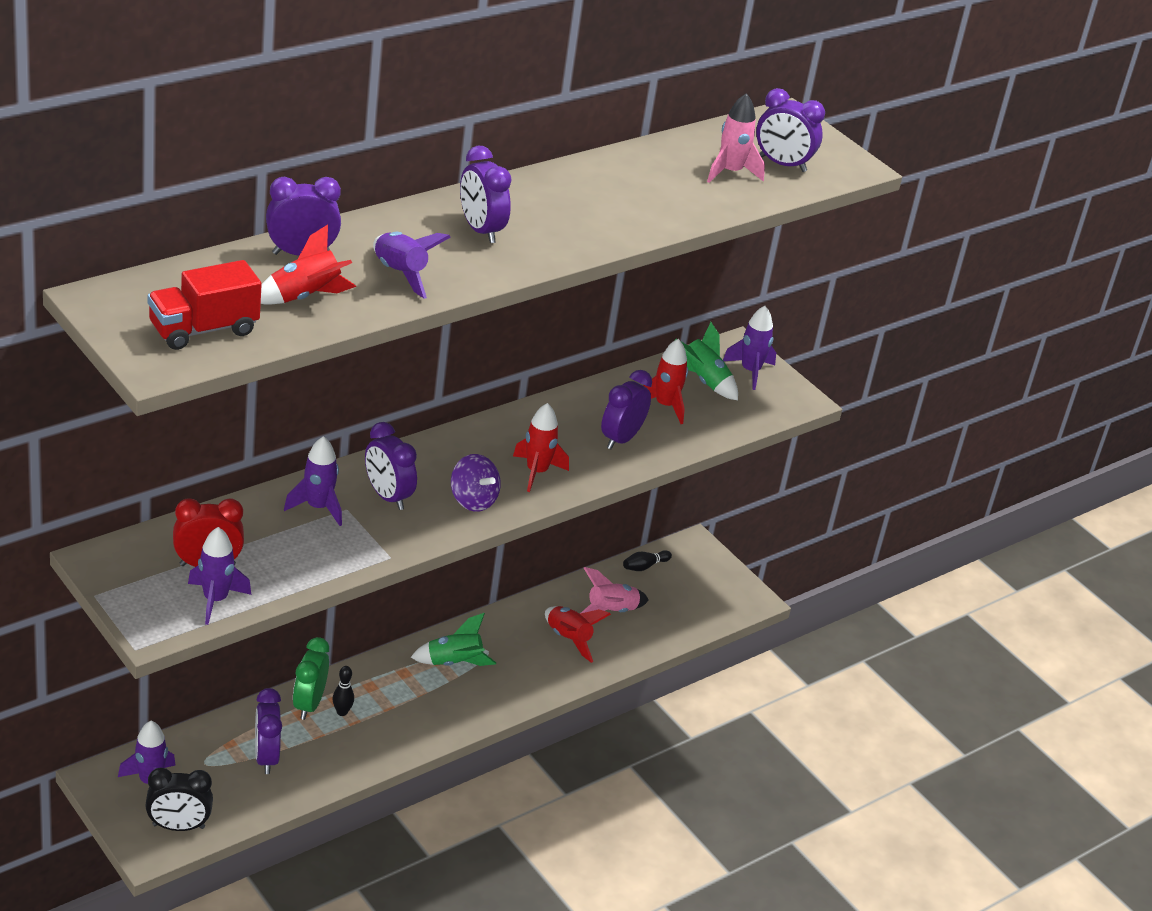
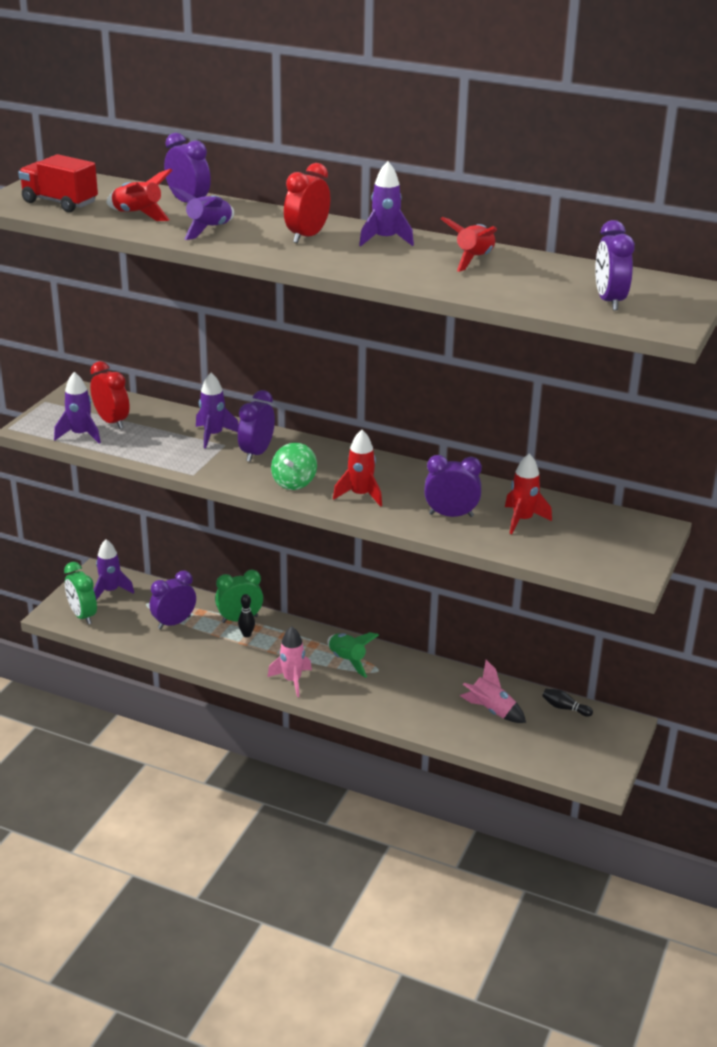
camera: 65 degrees right, 5 degrees down
black clock [145,768,213,831] -> green clock [64,562,97,625]
purple spinning top [451,454,501,512] -> green spinning top [271,443,317,490]
purple clock [460,146,512,243] -> red clock [284,163,331,243]
red rocket [545,606,611,663] -> red rocket moved to [440,217,497,272]
green rocket [674,322,738,400] -> none
pink rocket [707,93,765,183] -> pink rocket moved to [268,626,312,697]
purple rocket [723,306,776,390] -> purple rocket moved to [359,161,414,246]

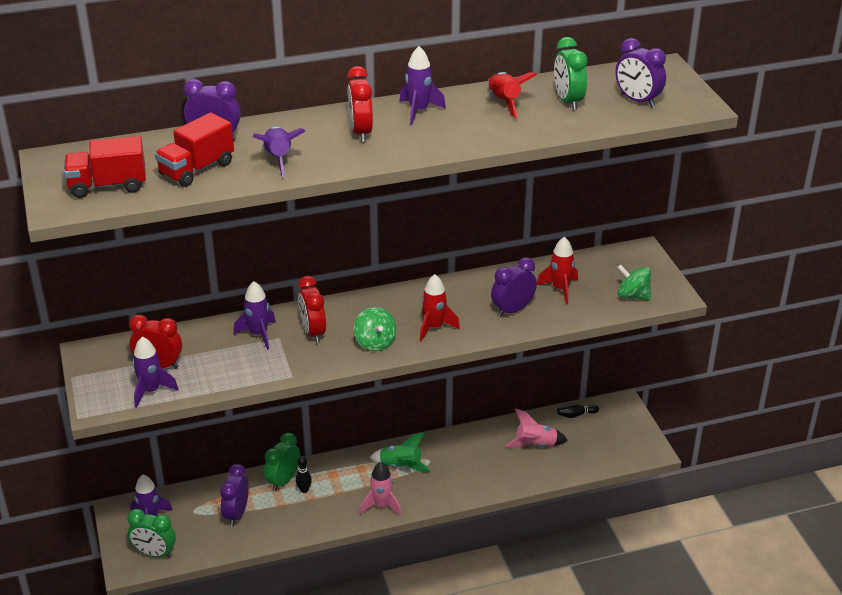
camera: 40 degrees left, 5 degrees up
red rocket [107,169,172,221] -> red truck [155,112,234,187]
purple clock [238,390,275,462] -> red clock [298,276,326,343]
none -> green clock [554,37,587,110]
none -> green spinning top [617,264,651,300]

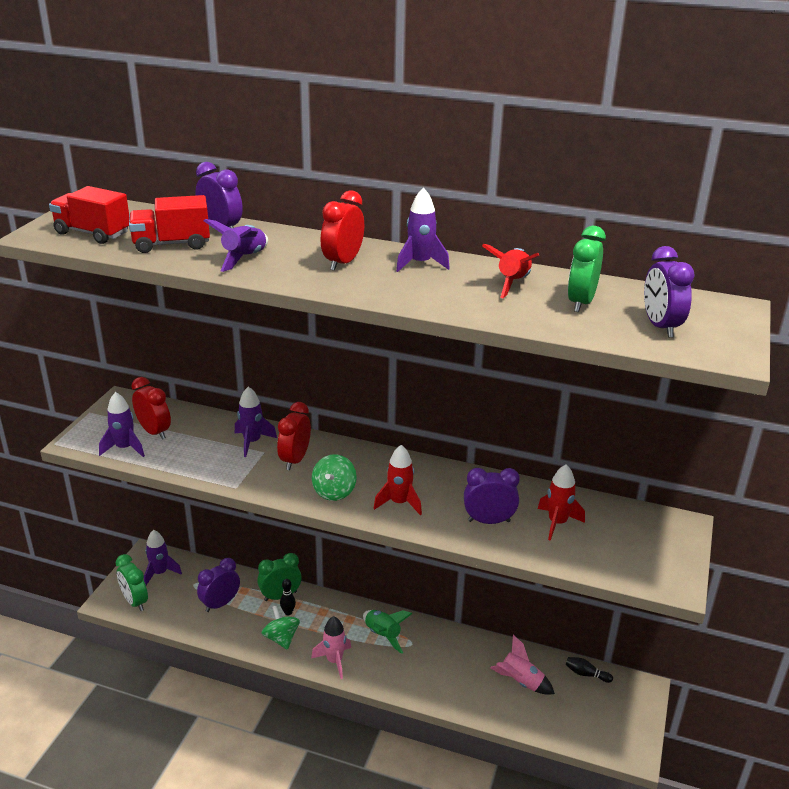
camera: 35 degrees right, 5 degrees down
green spinning top [617,264,651,300] -> green spinning top moved to [261,606,300,650]

